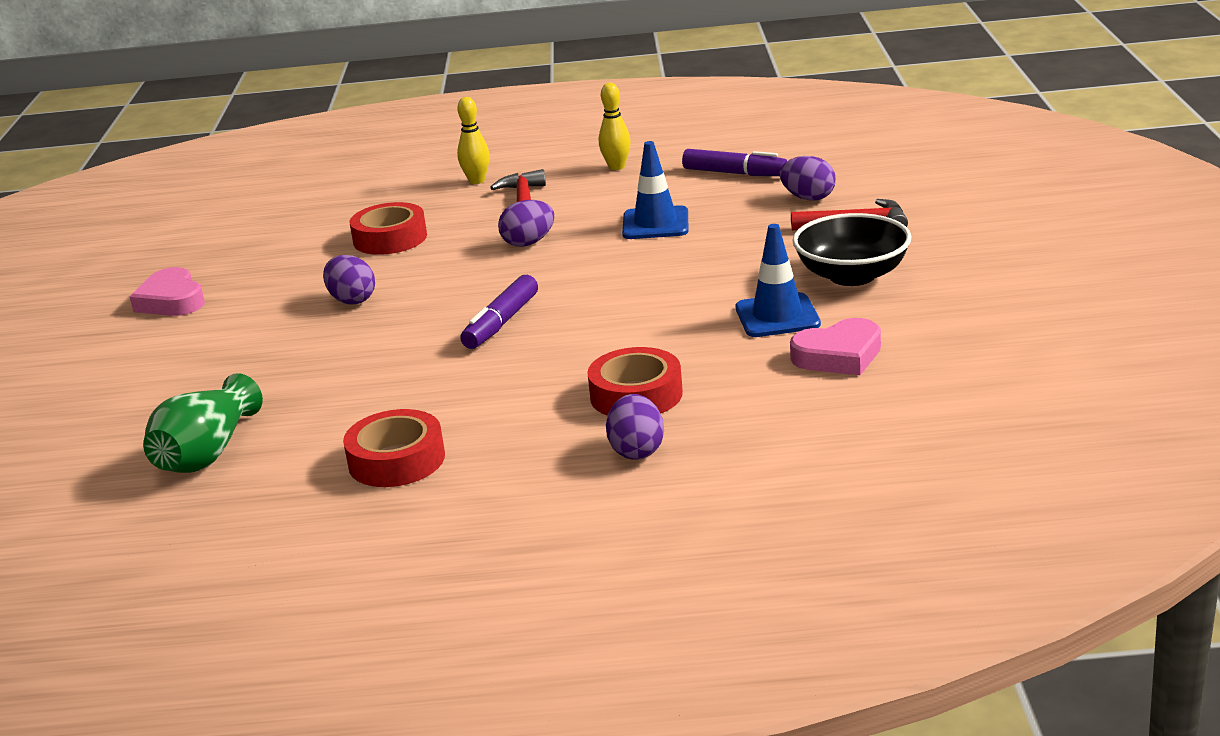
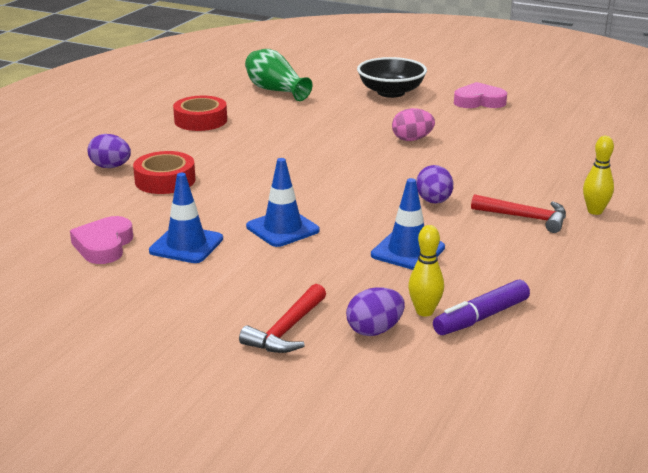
camera: 115 degrees right, 0 degrees up
purple egg [323,255,375,305] -> pink egg [392,108,435,141]
red tape [350,202,427,255] -> none
purple marker [460,275,538,349] -> none
yellow bowling pin [599,83,631,170] -> yellow bowling pin moved to [408,225,444,316]
black bowl [792,213,912,286] -> black bowl moved to [357,57,427,98]
none -> blue traffic cone [246,158,320,247]

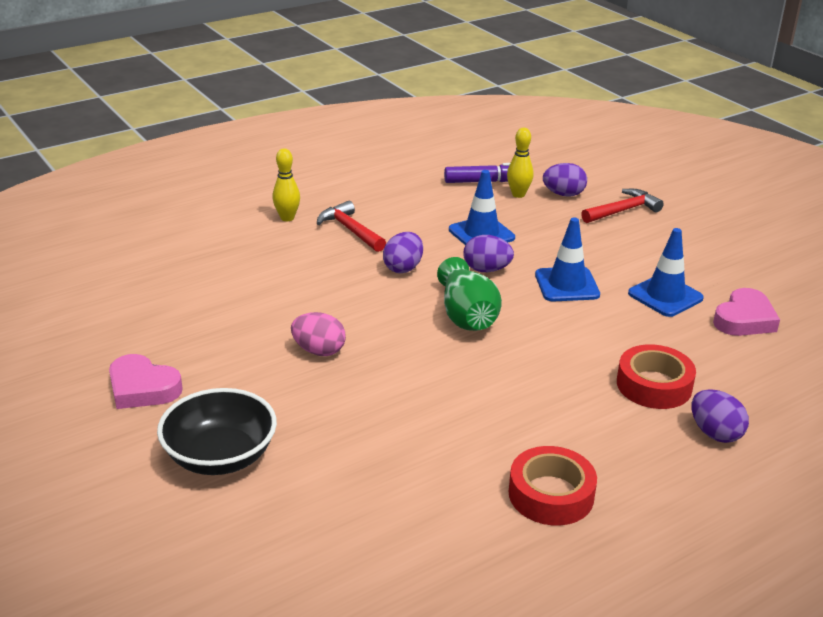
camera: 150 degrees left, 5 degrees up
green vase [245,49,312,101] -> green vase moved to [437,257,502,331]
none -> purple egg [464,235,514,272]

